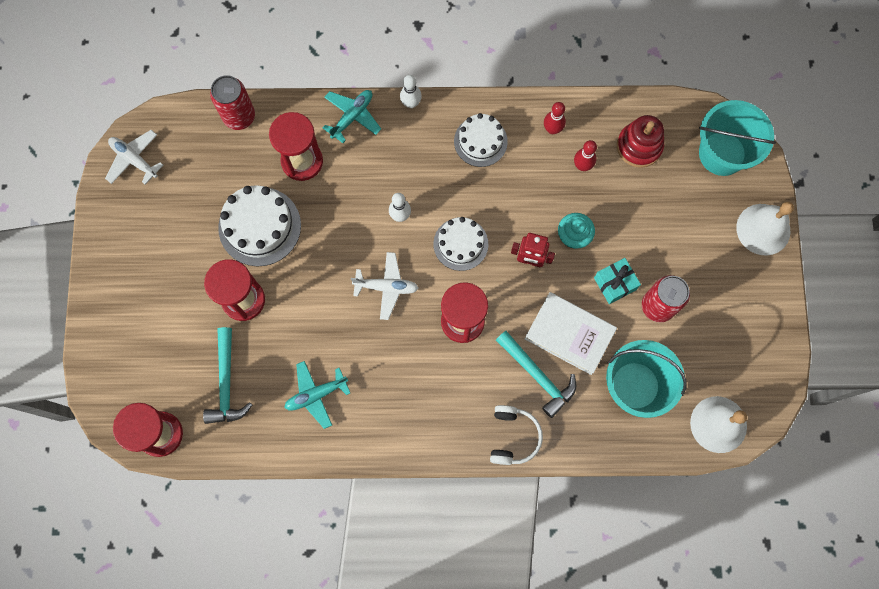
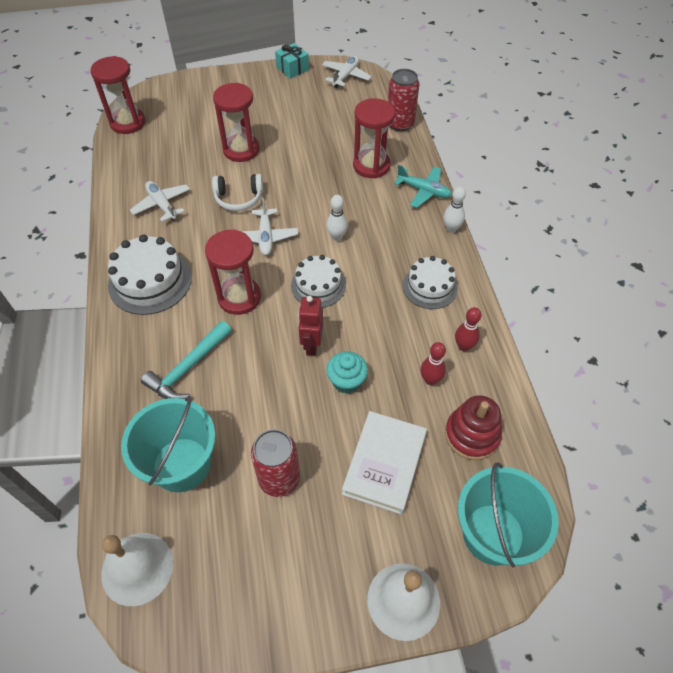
camera: 80 degrees right, 20 degrees down
turquoise hammer [203,327,252,424] -> none
white cake [218,185,301,266] -> white cake moved to [108,235,192,315]
turquoise plane [284,361,350,429] -> white plane [130,181,190,222]
white headphones [490,405,543,465] -> white headphones moved to [212,174,263,211]
white book [525,292,617,375] -> white book moved to [342,411,427,515]
turquoise gift [594,258,641,304] -> turquoise gift moved to [275,43,309,79]

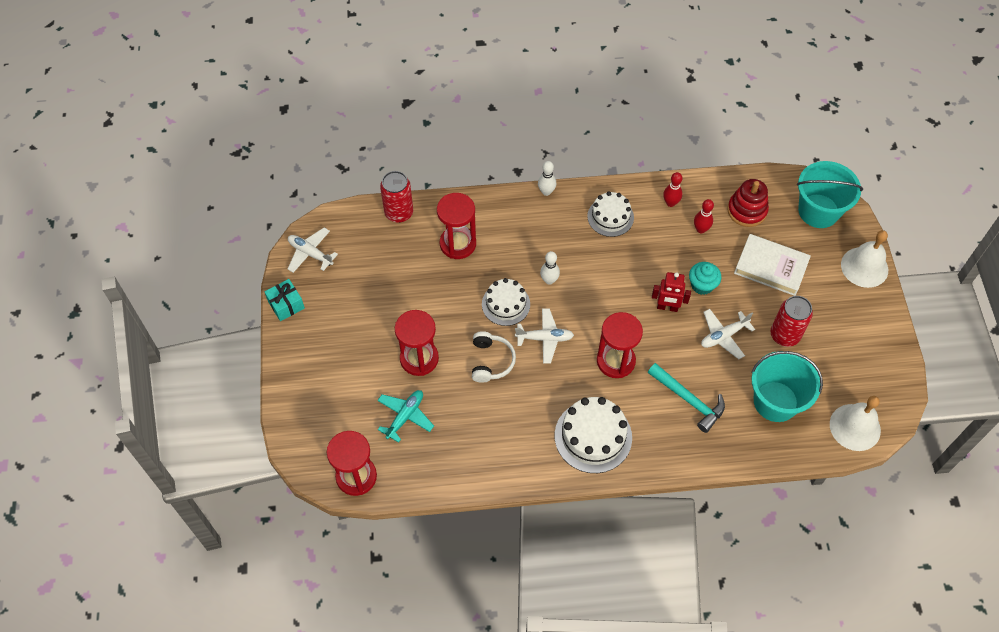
camera: 85 degrees left, 5 degrees up
white plane [130,181,190,222] -> white plane moved to [701,309,755,359]
white cake [291,255,346,308] -> white cake moved to [482,278,530,326]
turquoise plane [394,165,452,208] -> turquoise plane moved to [377,390,434,443]

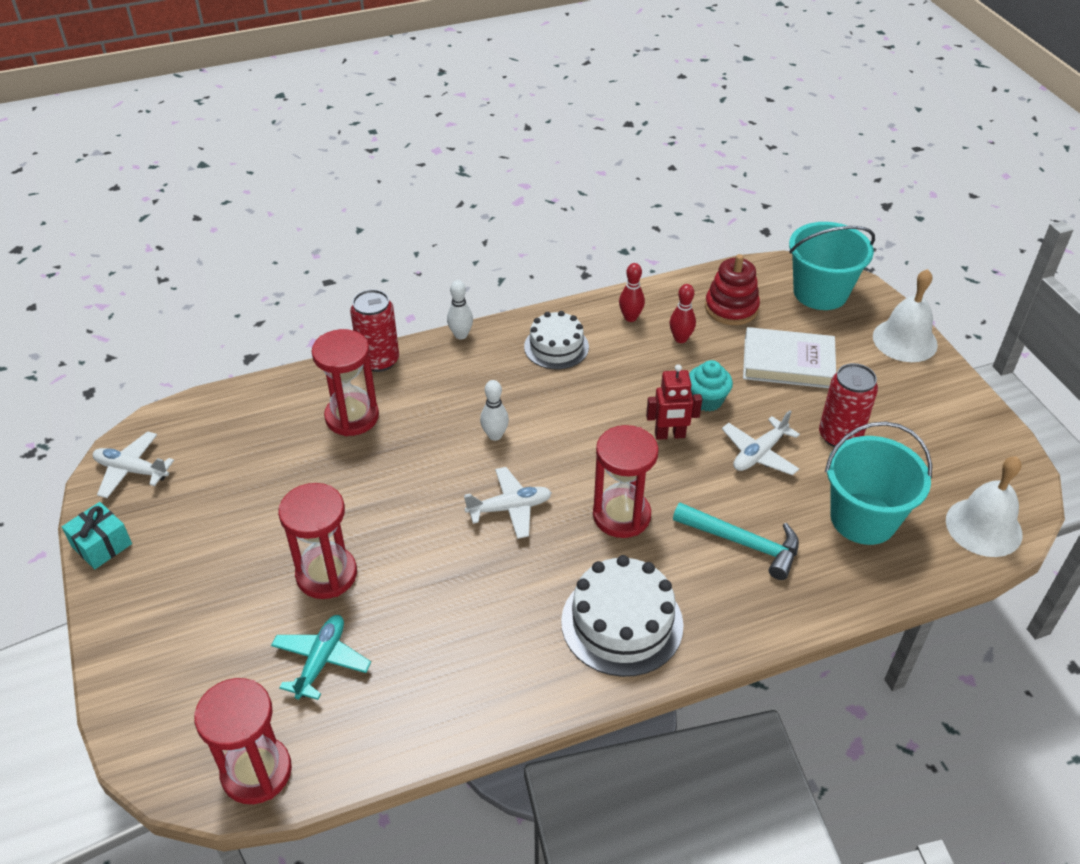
camera: 15 degrees left, 15 degrees down
red can [380,171,413,223] -> red can moved to [350,289,399,372]
white headphones [472,331,516,383] -> none
white cake [482,278,530,326] -> none

